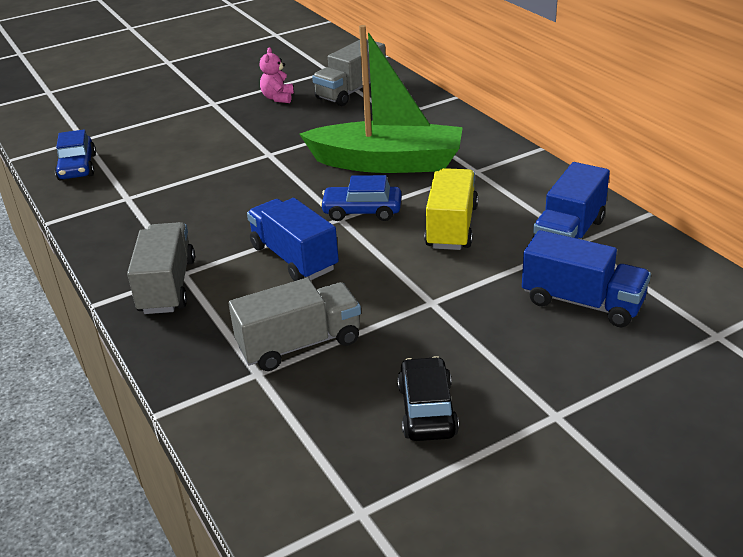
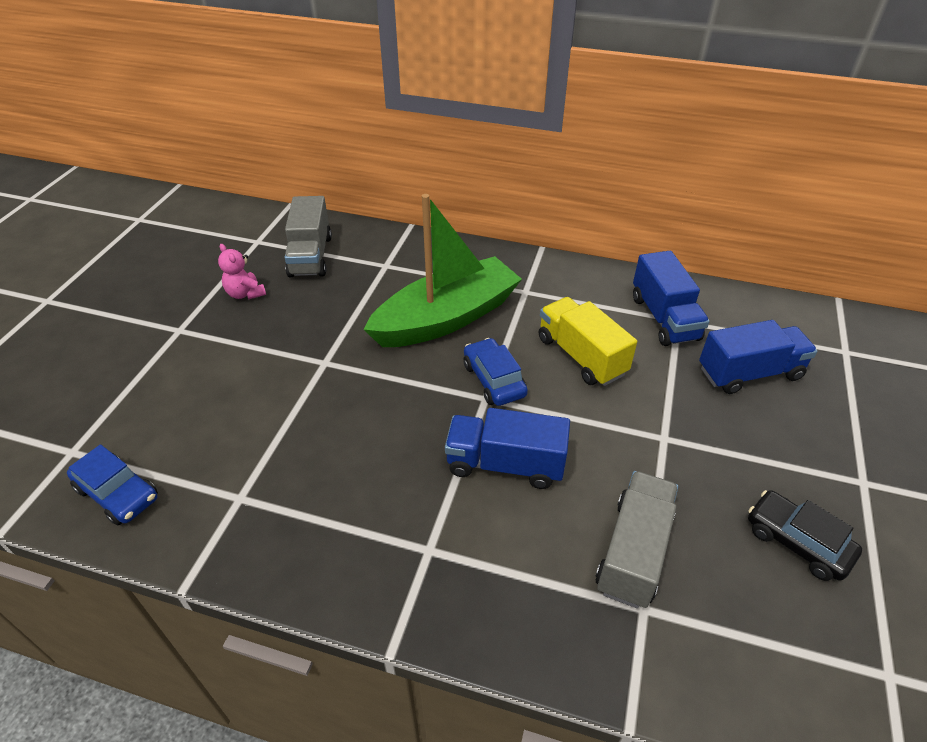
camera: 45 degrees left, 10 degrees up
grey truck [127,222,195,314] -> none
blue car [320,175,402,221] -> blue car turned 105 degrees clockwise [464,338,528,406]

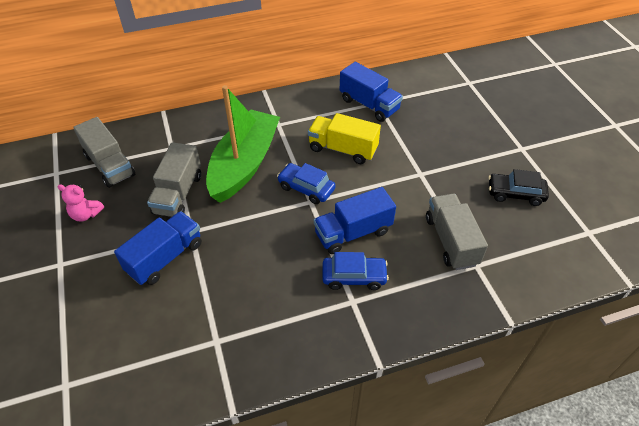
camera: 35 degrees left, 5 degrees up
blue car [67,444,158,525] -> blue car moved to [322,252,389,290]
blue truck [699,320,818,394] -> blue truck moved to [114,211,202,285]
none -> grey truck [147,142,201,217]

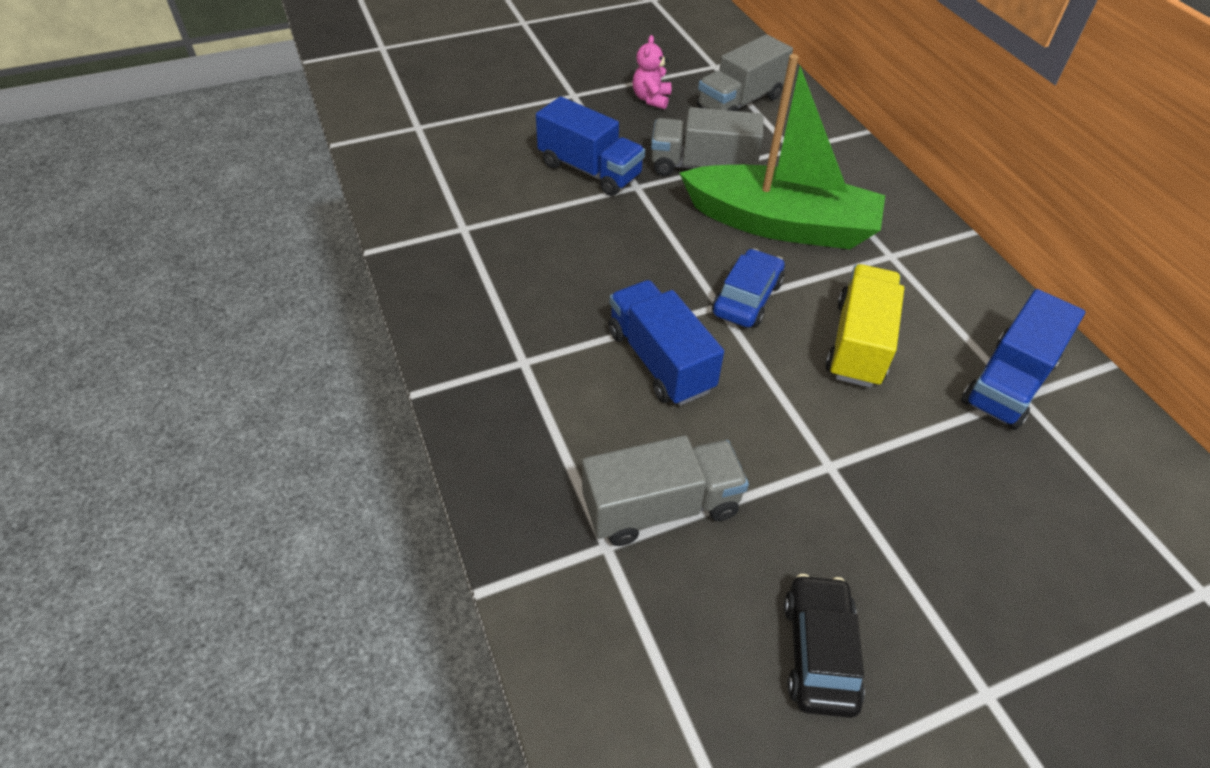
camera: 85 degrees right, 0 degrees up
blue car [322,252,389,290] -> none

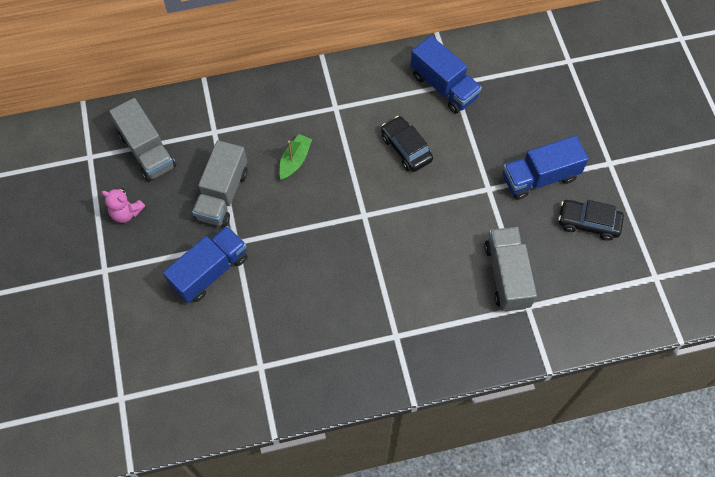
camera: 80 degrees left, 15 degrees up
blue truck [608,280,724,406] -> blue truck moved to [503,136,589,200]
green boat [680,54,885,249] -> green boat [279,134,312,180], size x0.40
blue car [712,249,785,327] -> none
yellow truck [825,264,904,388] -> black car [381,116,433,172]

